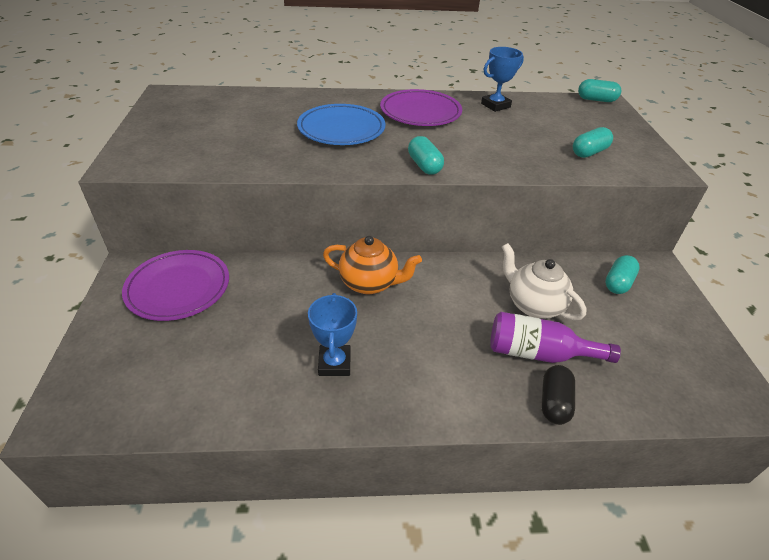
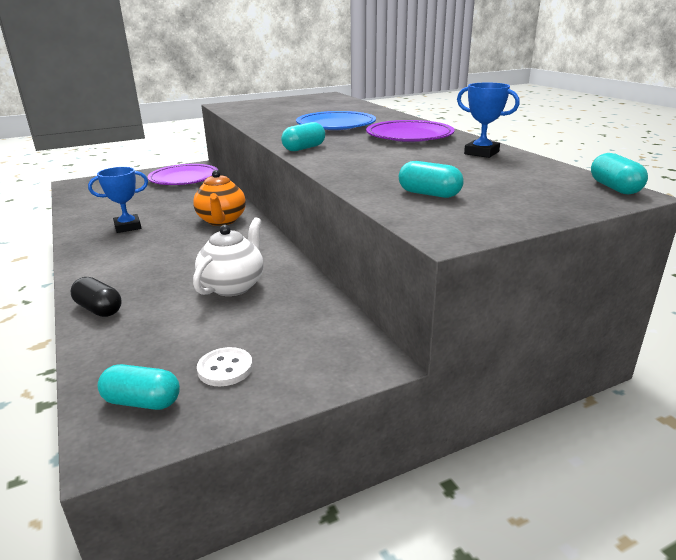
camera: 70 degrees right, 15 degrees down
purple bottle [490,312,621,363] -> none
black capsule [541,365,575,425] -> black capsule turned 45 degrees clockwise [71,277,122,317]
turquoise capsule [605,255,640,294] -> turquoise capsule moved to [98,364,180,410]
none -> white button [197,347,253,386]

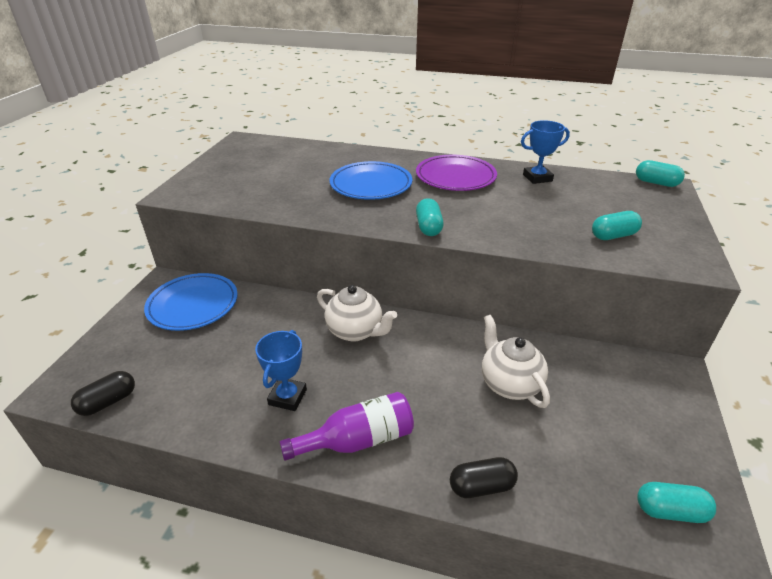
camera: 50 degrees left, 10 degrees up
turquoise capsule [98,364,180,410] -> turquoise capsule turned 45 degrees clockwise [637,482,716,523]
purple plate [147,164,218,185] -> blue plate [144,273,238,331]
orange teapot [193,170,246,226] -> white teapot [317,285,397,342]
white button [197,347,253,386] -> none
none -> black capsule [71,371,135,416]
none -> purple bottle [280,392,414,461]

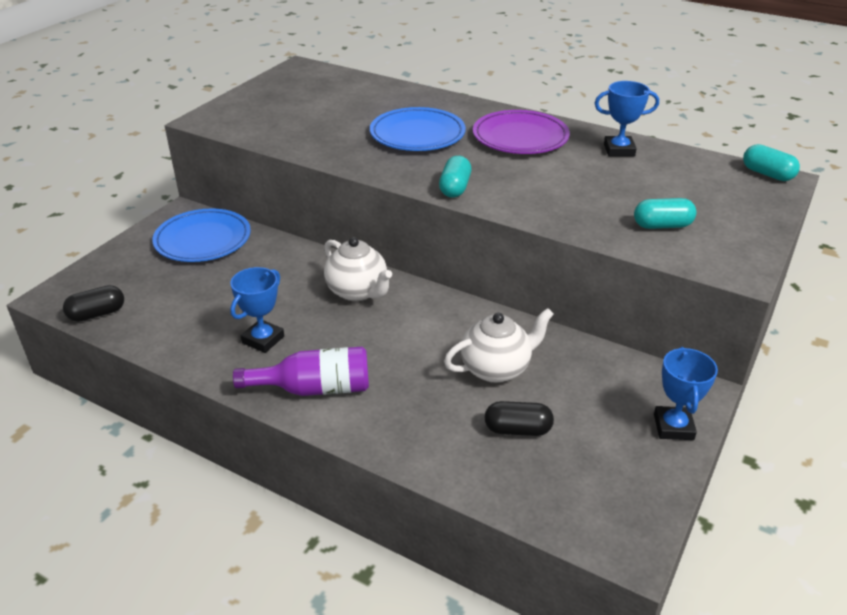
camera: 15 degrees right, 0 degrees up
black capsule [450,457,518,498] -> black capsule moved to [485,401,554,436]
white teapot [482,315,550,408] -> white teapot turned 75 degrees clockwise [444,308,554,383]
turquoise capsule [637,482,716,523] -> none
none -> blue trophy [654,347,718,440]

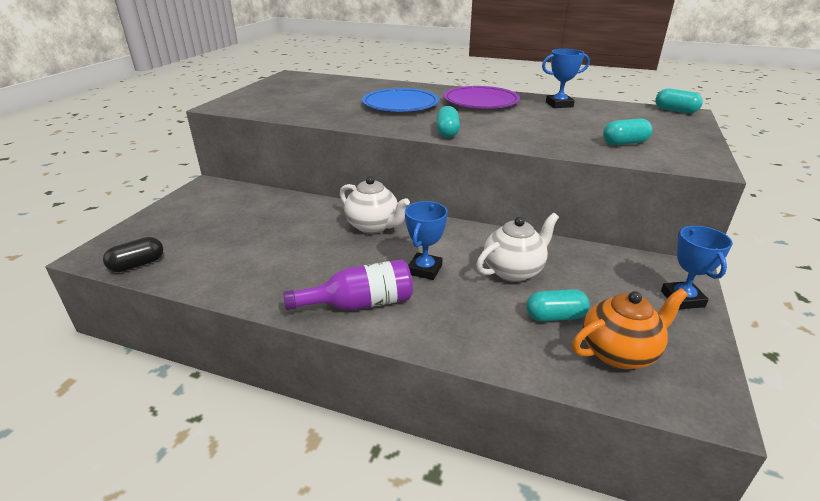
camera: 10 degrees left, 5 degrees down
blue plate [152,208,251,262] -> none
blue trophy [230,267,284,353] -> blue trophy moved to [405,201,448,280]
black capsule [485,401,554,436] -> turquoise capsule [526,289,590,322]
none -> orange teapot [572,288,688,369]

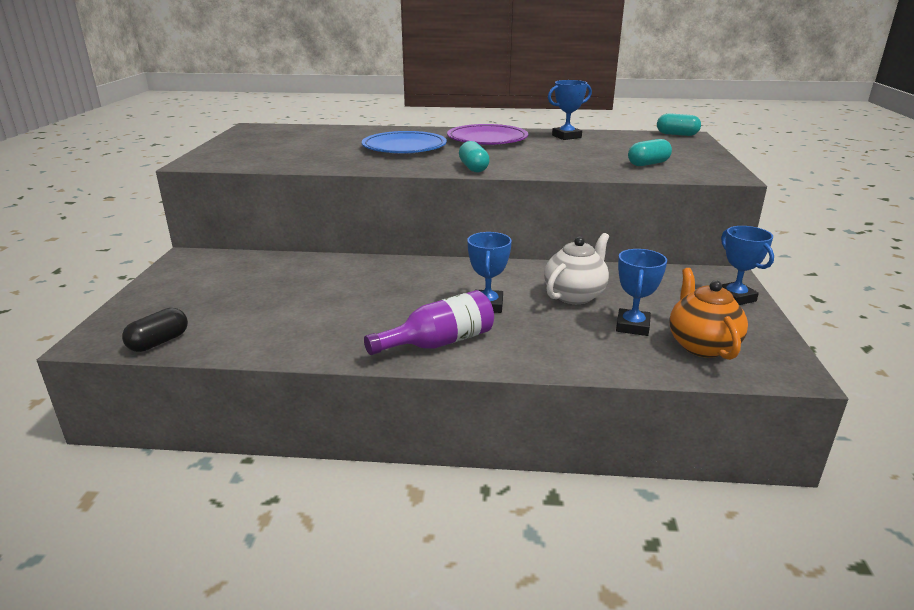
camera: 15 degrees left, 5 degrees down
white teapot [340,176,410,234] -> none
turquoise capsule [526,289,590,322] -> blue trophy [616,249,667,336]
orange teapot [572,288,688,369] -> orange teapot turned 60 degrees counterclockwise [669,268,748,360]

